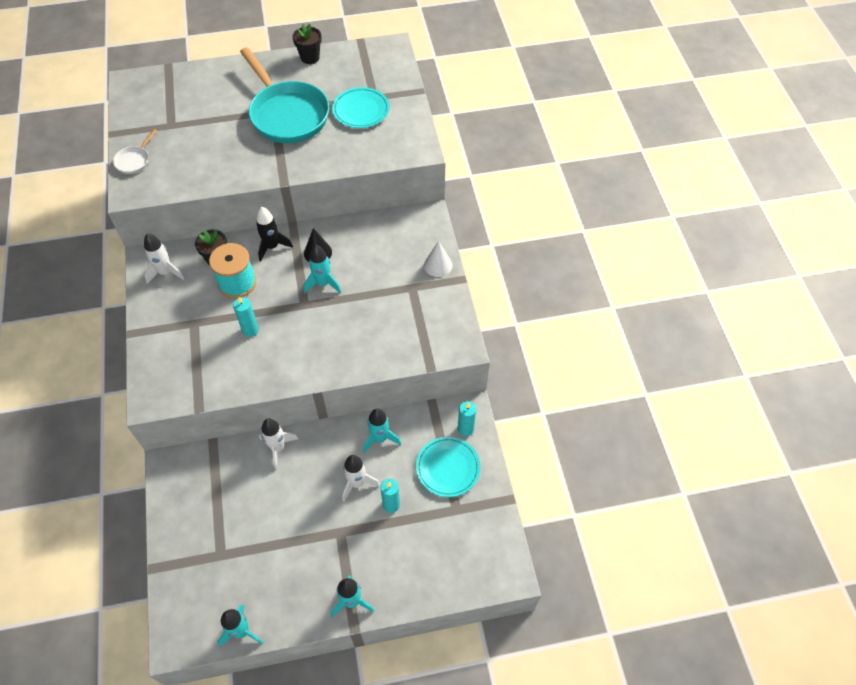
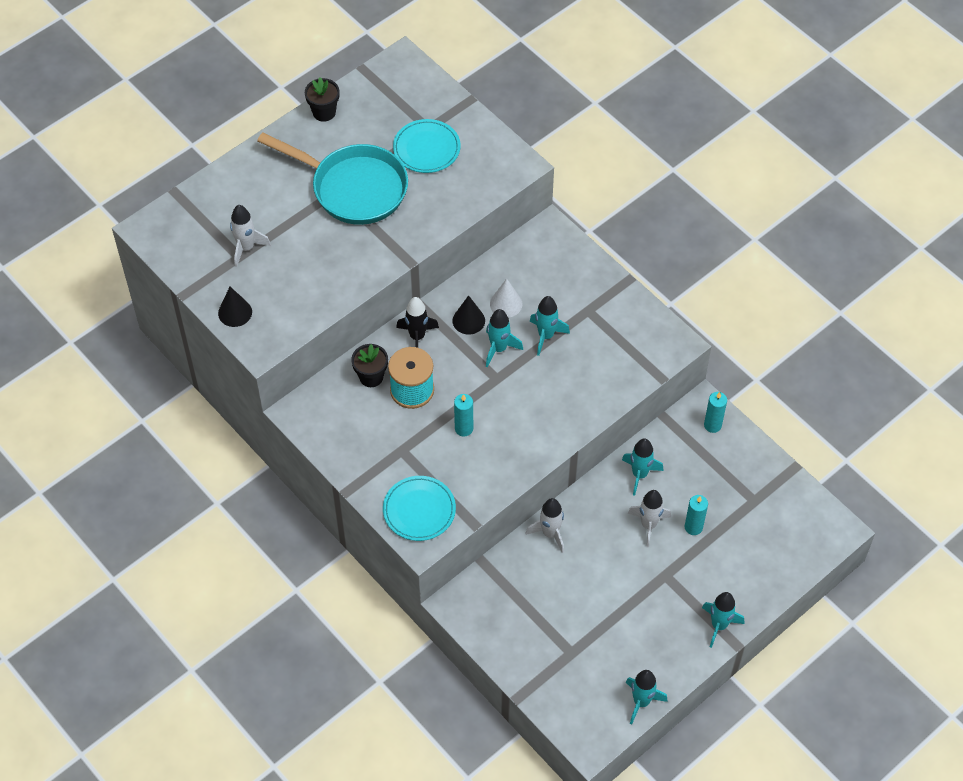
camera: 30 degrees left, 0 degrees up
white pan [113,129,157,174] -> black cone [218,287,252,327]
white rocket [144,233,185,284] -> white rocket moved to [230,205,271,267]
turquoise plate [416,437,480,497] -> turquoise plate moved to [383,476,456,541]
white cone [424,241,452,277] -> white cone moved to [490,278,522,318]
none -> turquoise rocket [530,296,570,356]

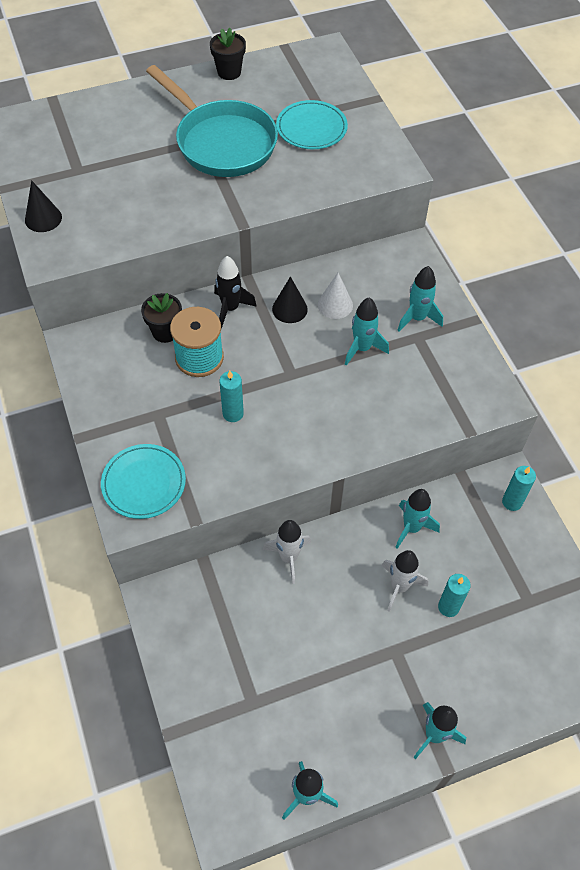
camera: 20 degrees right, 0 degrees up
white rocket [230,205,271,267] -> none
turquoise rocket [486,309,523,367] -> turquoise rocket moved to [397,266,443,332]

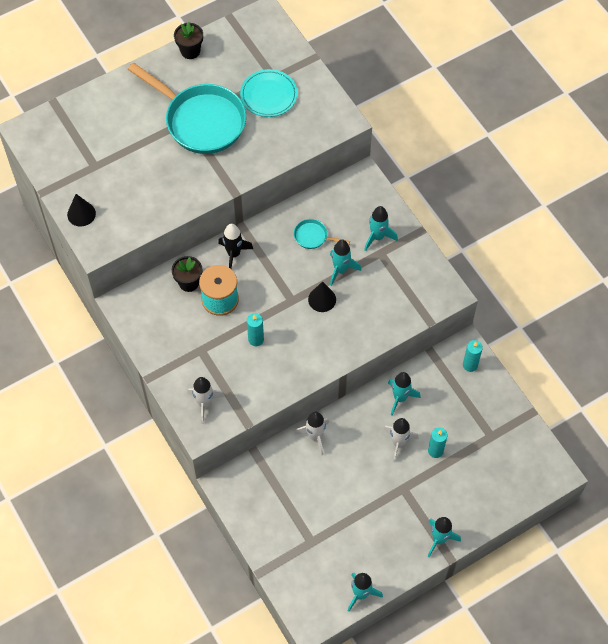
camera: 10 degrees left, 5 degrees up
turquoise plate [101,444,186,519] -> white rocket [187,377,225,424]
black cone [272,276,308,323] -> black cone moved to [308,281,336,312]
white cone [318,273,353,319] -> turquoise pan [294,219,350,249]

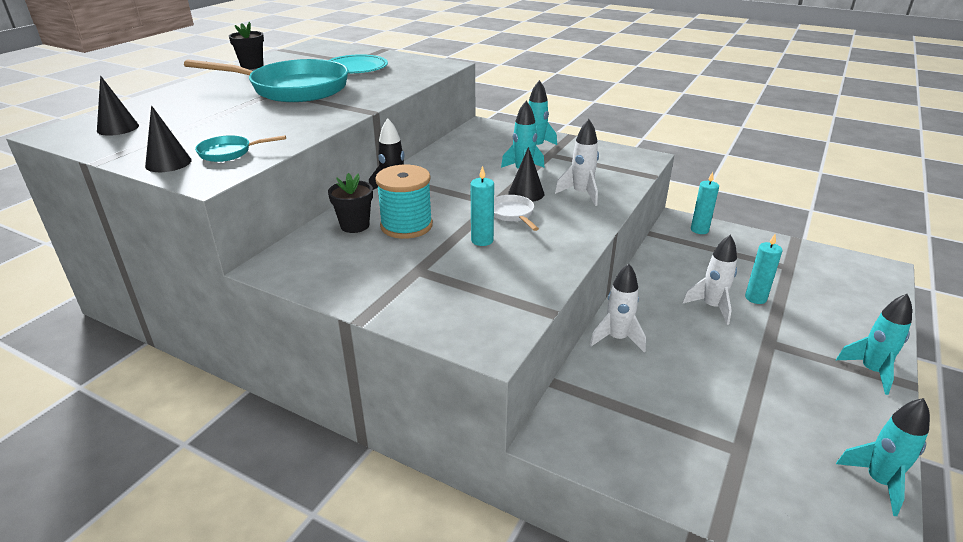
camera: 30 degrees left, 30 degrees down
white rocket [187,377,225,424] -> white rocket moved to [555,119,599,206]
turquoise pan [294,219,350,249] -> turquoise pan moved to [195,135,286,162]
turquoise rocket [388,372,421,415] -> none
none -> black cone [97,75,139,136]
none -> white pan [494,195,539,231]

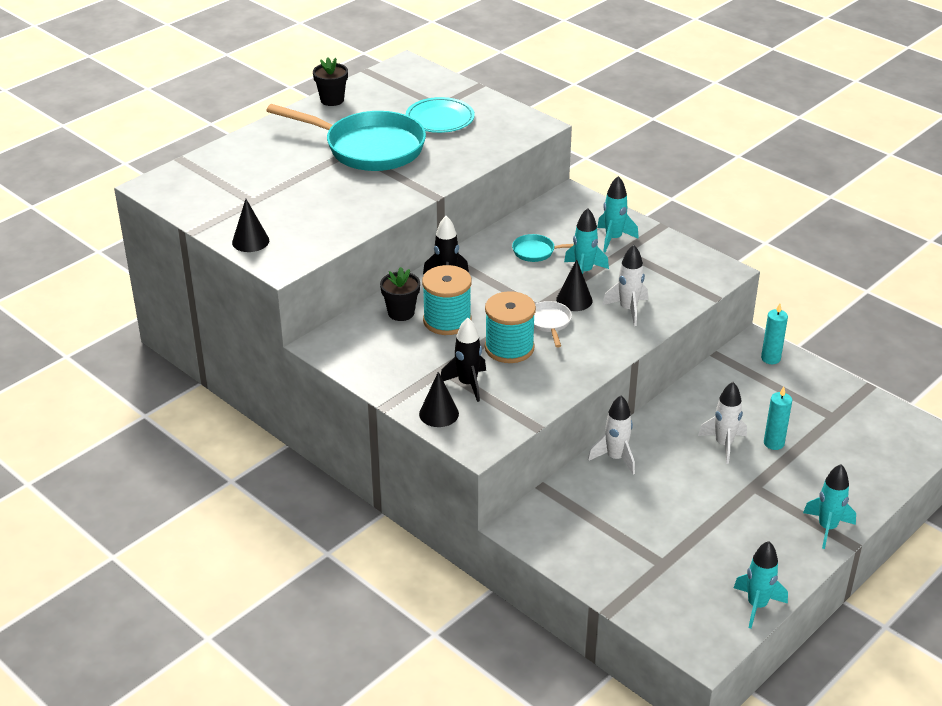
camera: 15 degrees right, 5 degrees up
black cone [97,75,139,136] -> black cone moved to [419,372,459,427]
turquoise pan [195,135,286,162] -> turquoise pan moved to [512,234,574,262]
turquoise candle [470,166,494,246] -> turquoise spool [485,291,536,363]
none -> black rocket [441,317,486,402]

